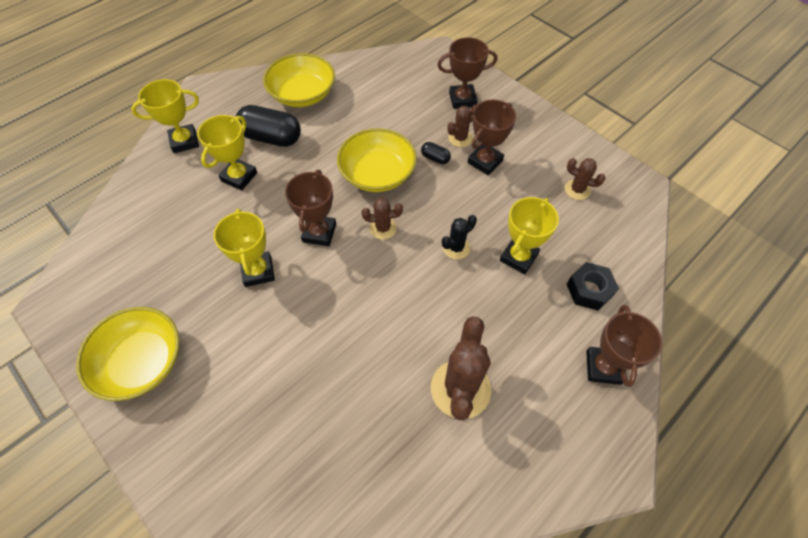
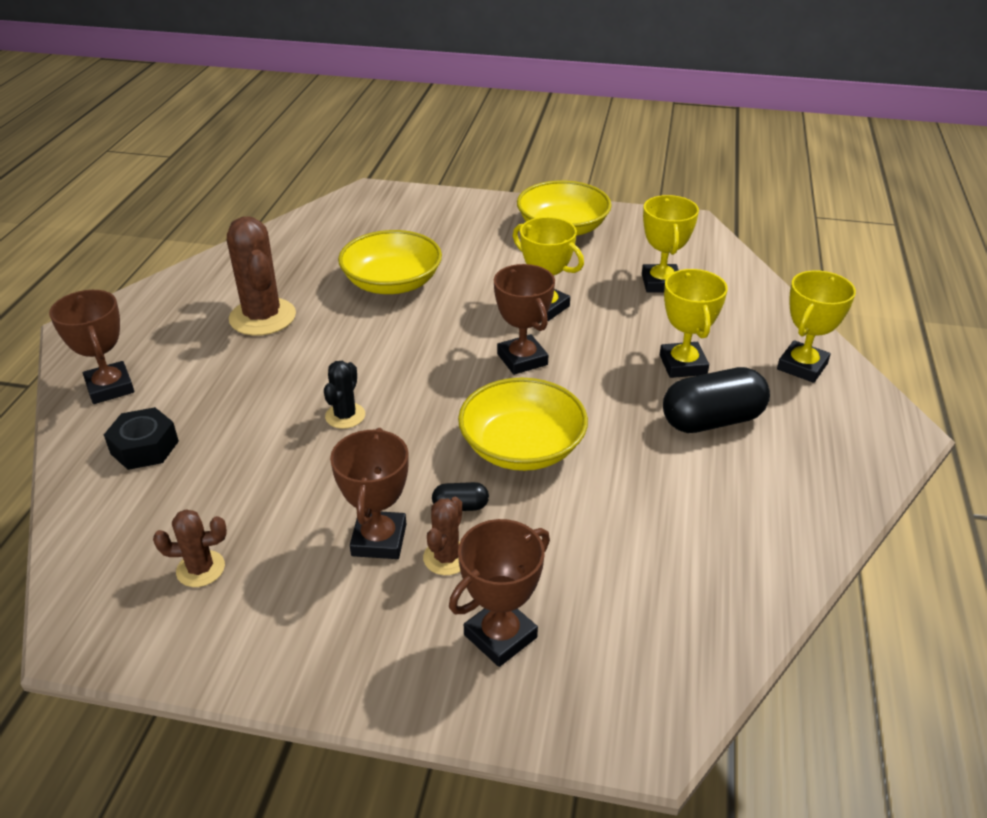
camera: 145 degrees right, 20 degrees down
yellow bowl [263,53,335,107] -> yellow bowl moved to [338,230,442,294]
brown cactus [362,198,403,239] -> none
yellow trophy [500,197,559,274] -> yellow trophy moved to [642,195,699,293]

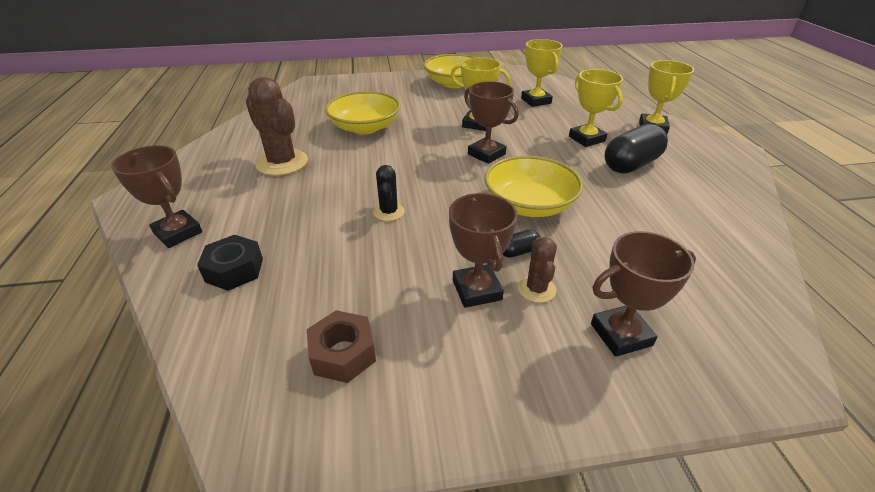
camera: 20 degrees left, 0 degrees up
brown cactus [153,509,227,587] -> brown nut [307,310,376,383]
brown trophy [449,519,550,667] -> brown trophy turned 45 degrees clockwise [591,231,696,357]

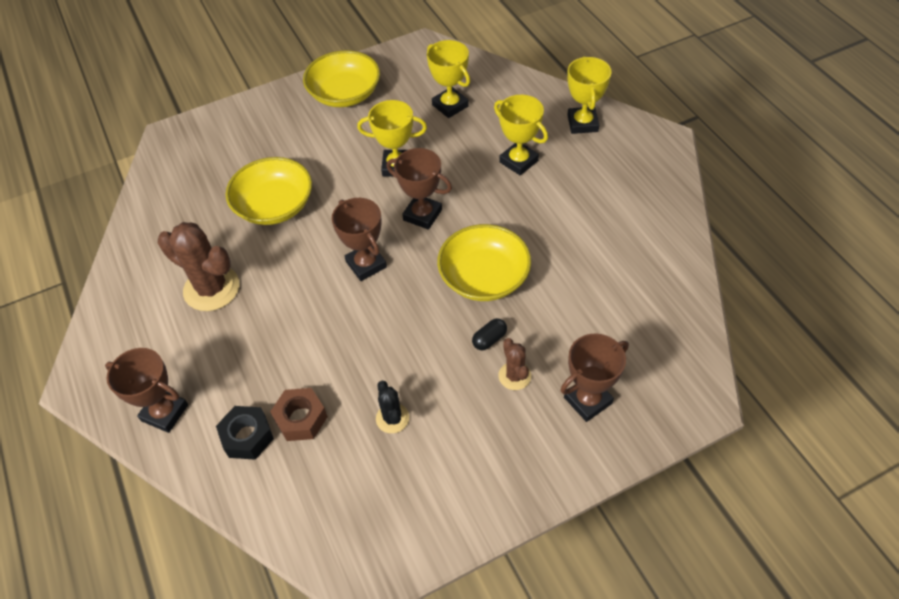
camera: 15 degrees left, 15 degrees up
brown nut [307,310,376,383] -> brown nut moved to [270,388,328,441]
black cactus [373,165,405,221] -> black cactus moved to [376,381,409,433]
brown trophy [449,193,518,308] -> brown trophy moved to [332,198,387,281]
black capsule [604,124,668,174] -> none

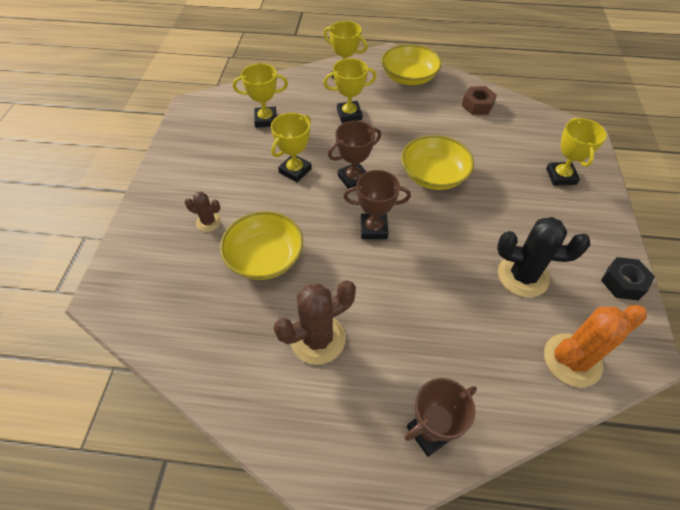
camera: 60 degrees left, 0 degrees up
black nut [216,406,274,460] -> black nut moved to [601,257,655,300]
brown nut [270,388,328,441] -> brown nut moved to [462,86,497,115]
yellow bowl [303,50,380,107] -> yellow bowl moved to [381,44,442,85]
black cactus [376,381,409,433] -> black cactus [497,217,590,298], size x1.88
black capsule [472,318,507,350] -> none
brown cactus [498,338,531,390] -> brown cactus moved to [185,192,221,232]
brown trophy [560,333,629,422] -> yellow trophy [546,118,607,186]
none -> orange cactus [544,305,647,387]

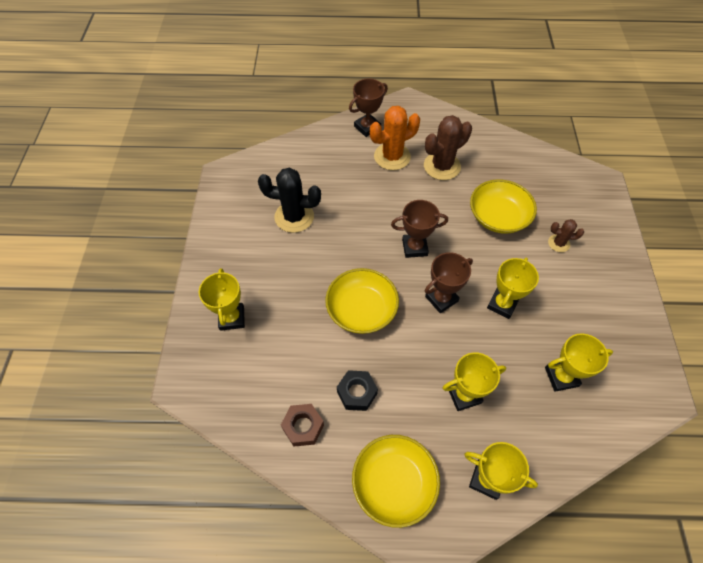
camera: 175 degrees right, 5 degrees up
orange cactus [544,305,647,387] -> orange cactus moved to [370,106,420,170]
black nut [601,257,655,300] -> black nut moved to [337,370,378,411]

